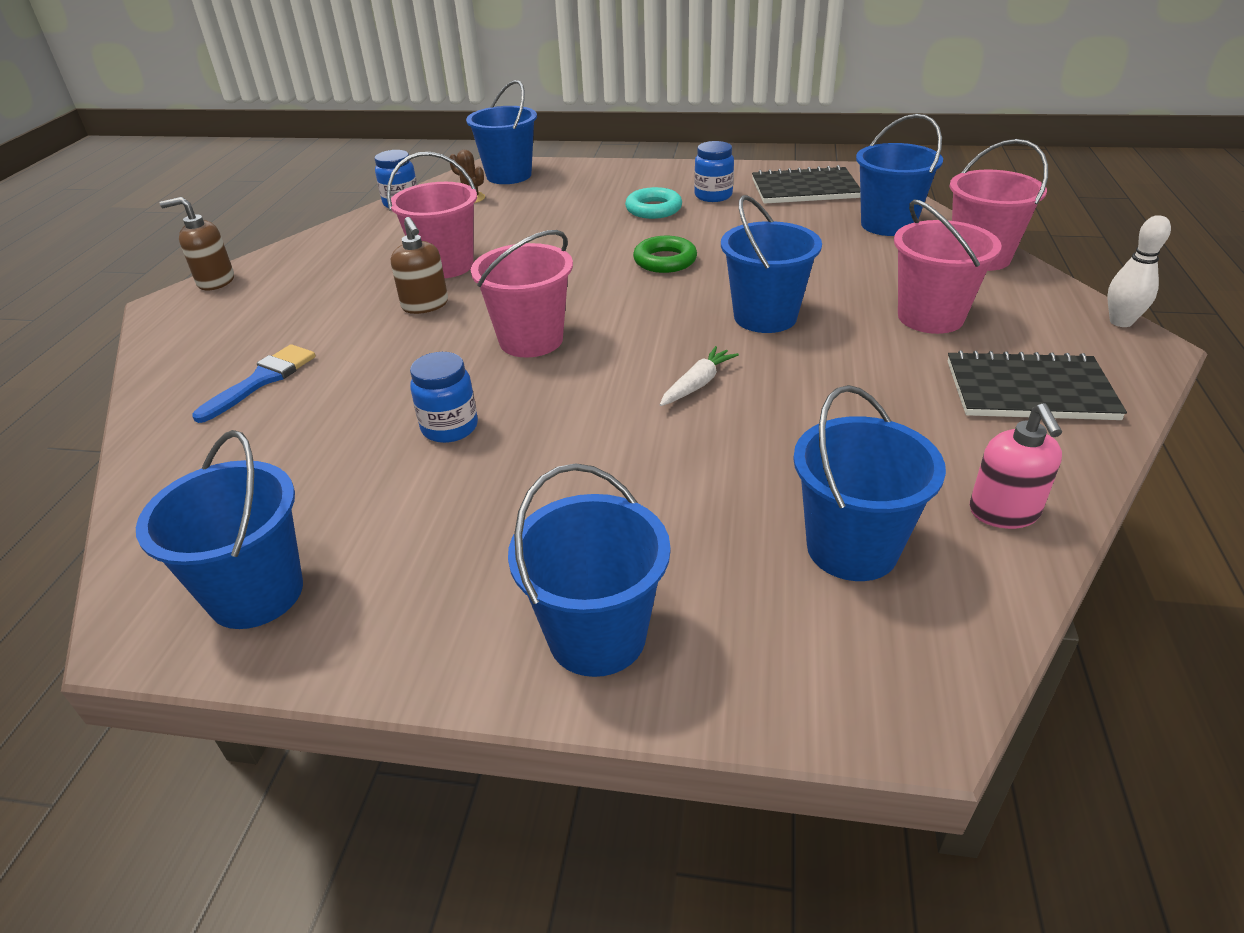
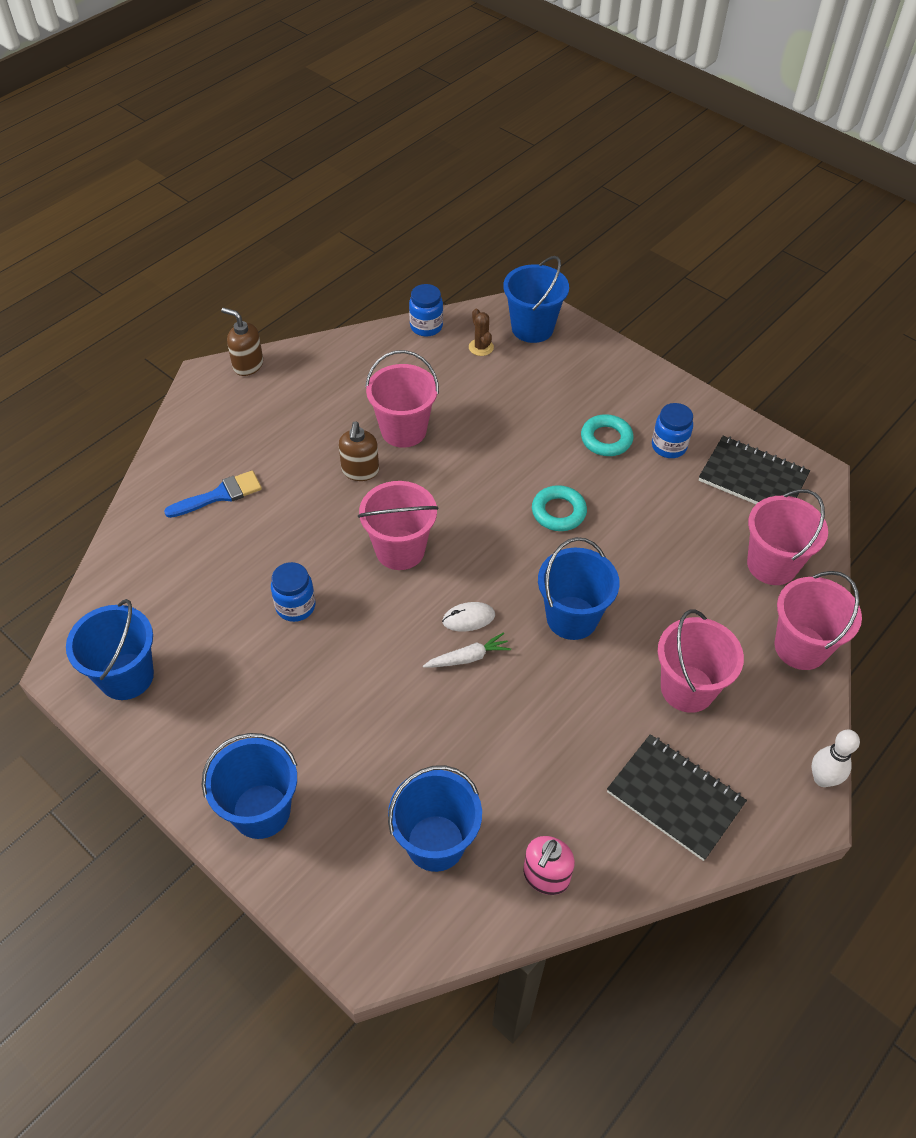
camera: 30 degrees right, 15 degrees up
green ring [633,236,697,273] -> turquoise ring [532,485,587,531]
blue bucket [856,114,943,236] -> pink bucket [747,489,828,585]
none -> white mouse [442,602,495,631]

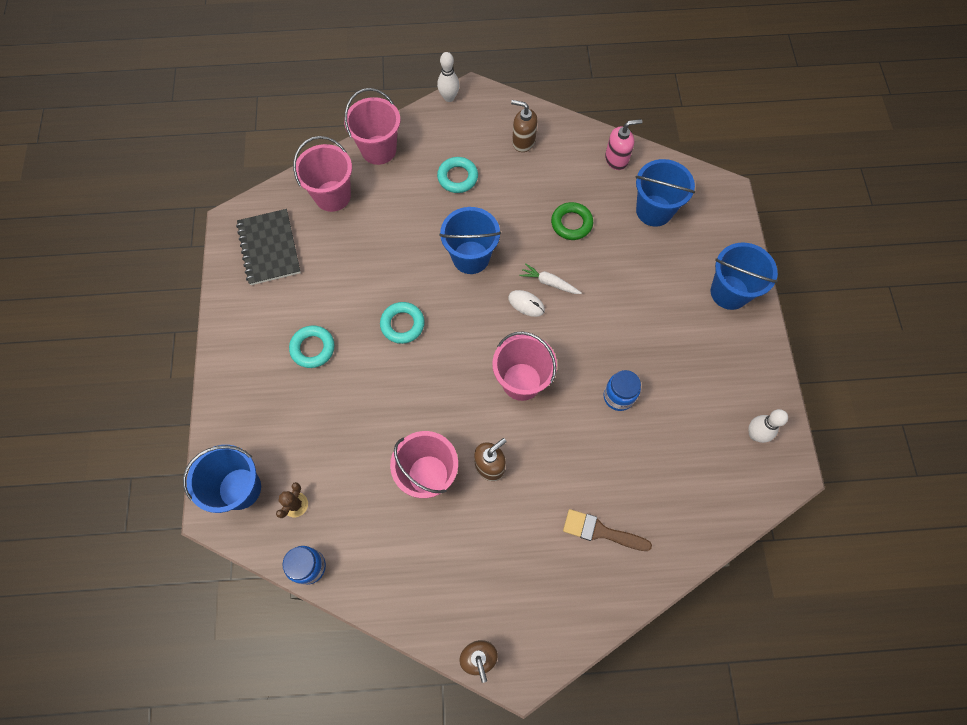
camera: 135 degrees left, 15 degrees up
blue bucket [66,599,154,700] -> white bowling pin [748,409,788,443]
blue brush [164,471,262,518] -> brown brush [563,509,652,551]
black notebook [607,734,747,861] -> brown soap dispenser [511,100,538,152]
blue jar [652,403,693,458] -> none
pink bucket [658,610,744,713] -> turquoise ring [437,157,478,193]
none -> green ring [551,202,593,240]

